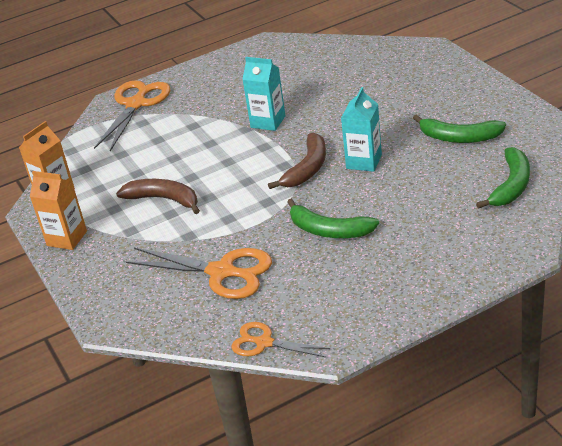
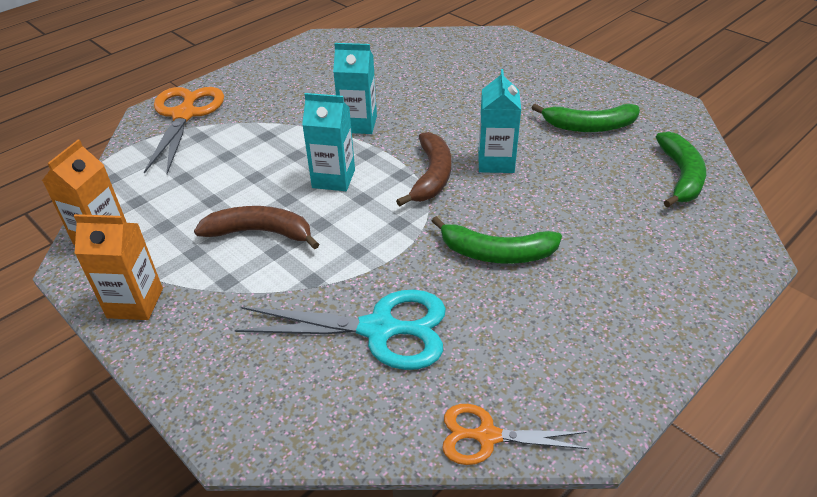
camera: 20 degrees left, 5 degrees up
orange scissors [126,247,272,299] -> turquoise scissors [235,290,446,370]
none -> turquoise carton [302,93,355,191]

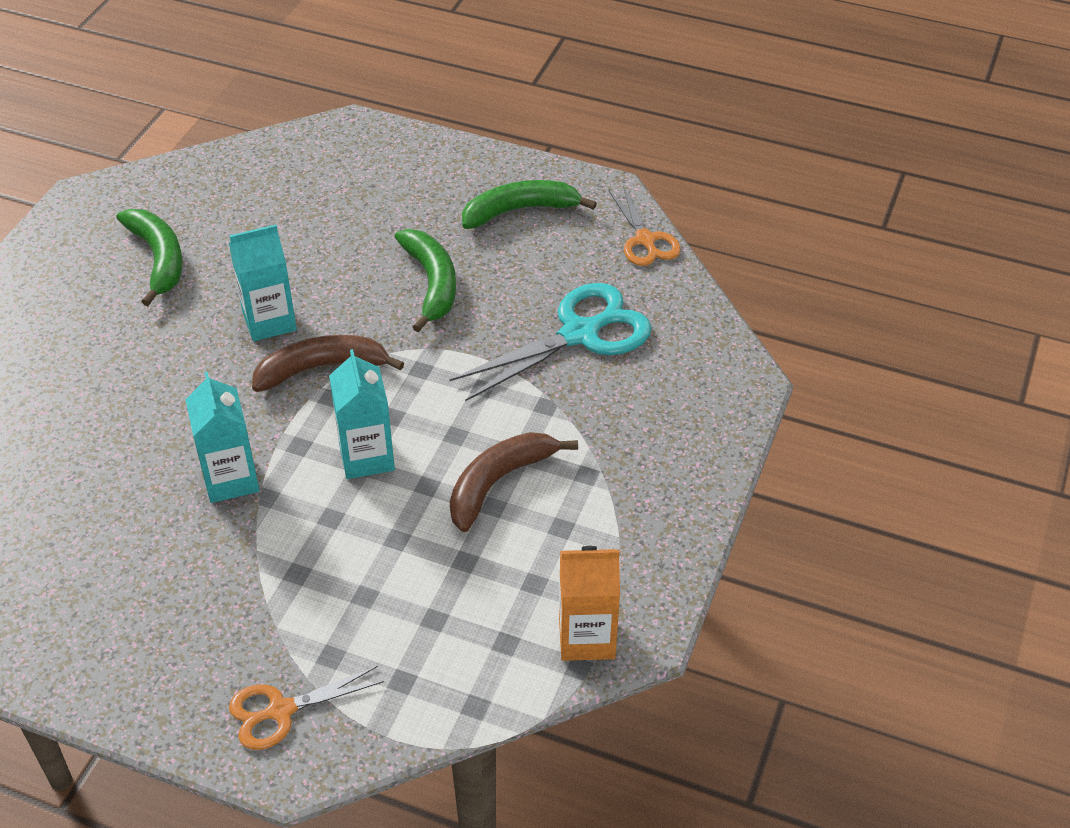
camera: 115 degrees left, 5 degrees up
orange carton [74,214,163,320] -> none
orange scissors [144,87,224,174] -> orange scissors [229,666,384,750], size x0.59
brown banana [194,206,319,249] -> brown banana turned 60 degrees clockwise [450,432,578,532]
turquoise scissors [235,290,446,370] -> turquoise scissors turned 75 degrees clockwise [449,283,652,401]
green banana [656,132,706,208] -> green banana moved to [462,180,597,229]

